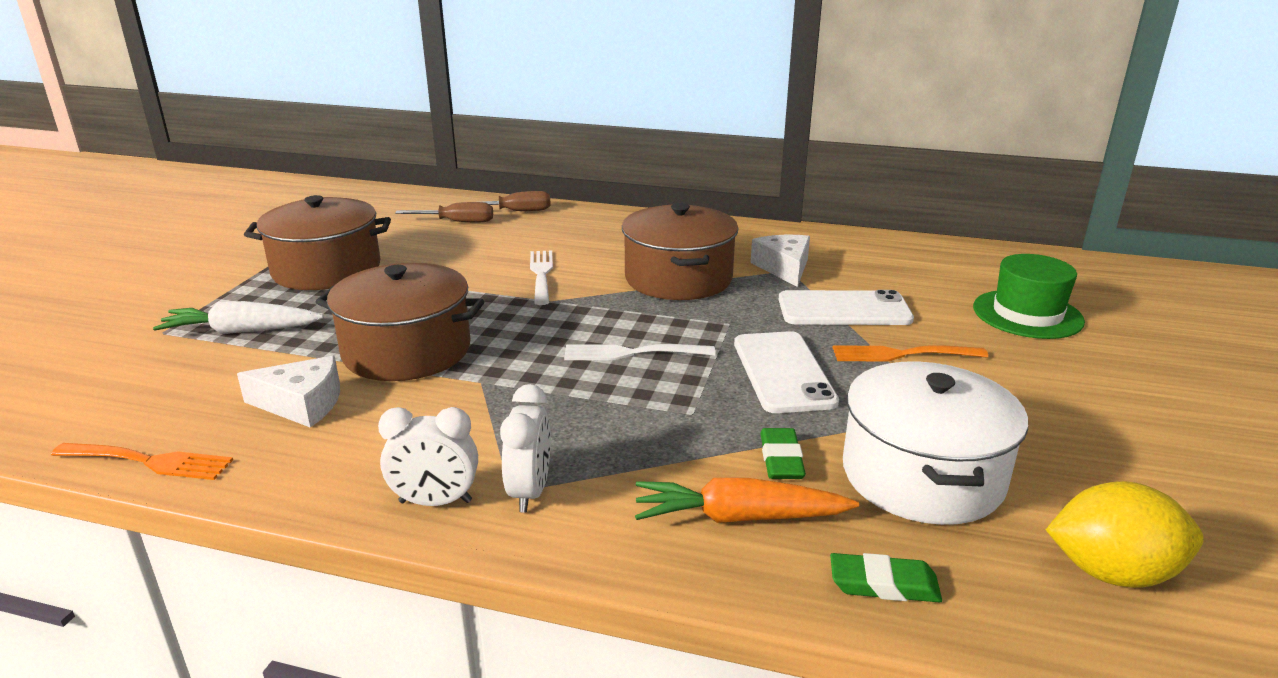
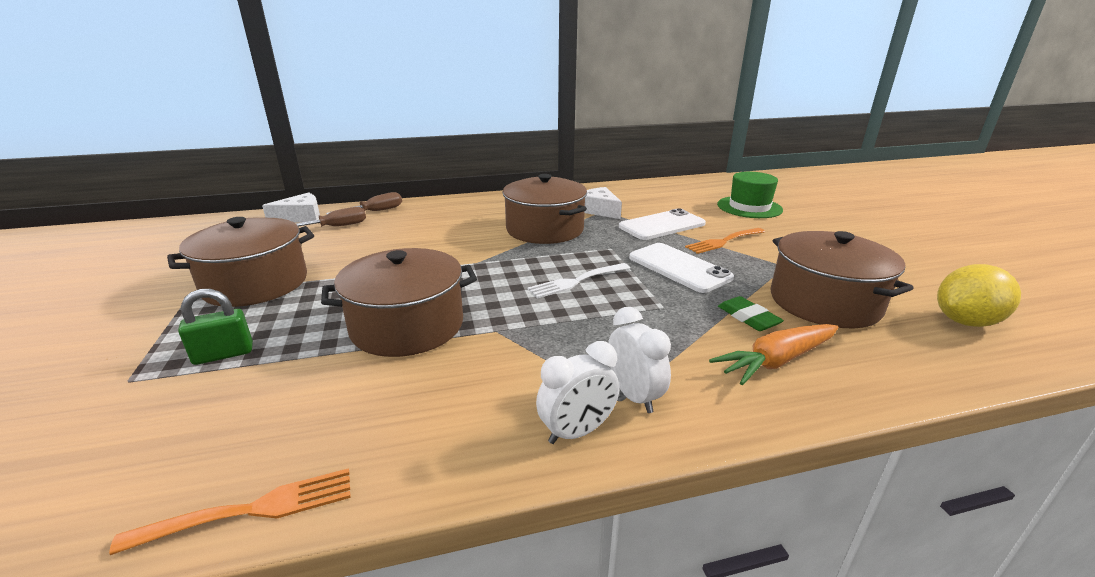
camera: 30 degrees left, 0 degrees up
white carrot [153,301,323,334] -> green padlock [178,289,253,365]
white cheese [237,356,340,428] -> white cheese moved to [262,192,320,222]
white fork [530,250,553,305] -> none
green eraser [830,553,942,603] -> none
white pot [843,361,1028,525] -> brown pot [771,231,914,328]

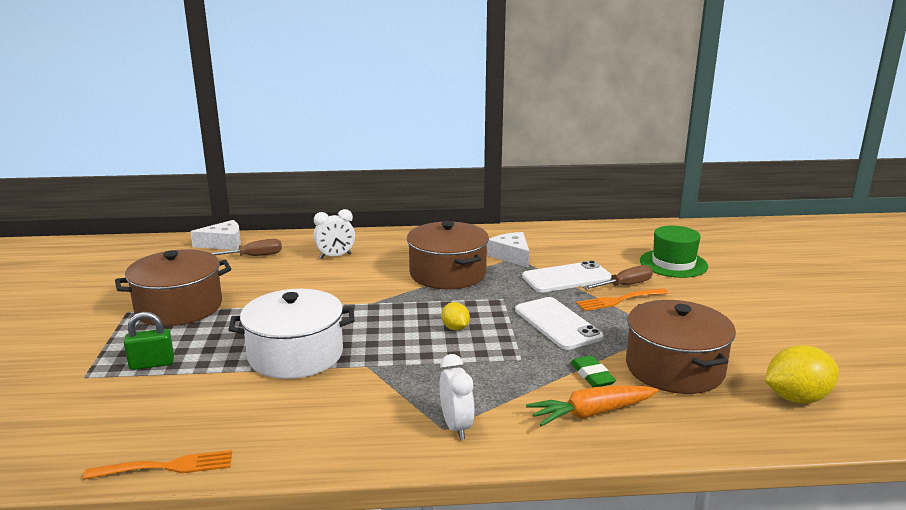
camera: 10 degrees right, 5 degrees down
brown pot [321,248,477,357] -> white pot [228,289,354,379]
brown screwdriver [326,192,402,214] -> brown screwdriver moved to [583,265,653,289]
white fork [527,263,630,298] -> yellow lemon [441,302,470,331]
white clock [536,341,619,444] -> white clock moved to [313,209,355,258]

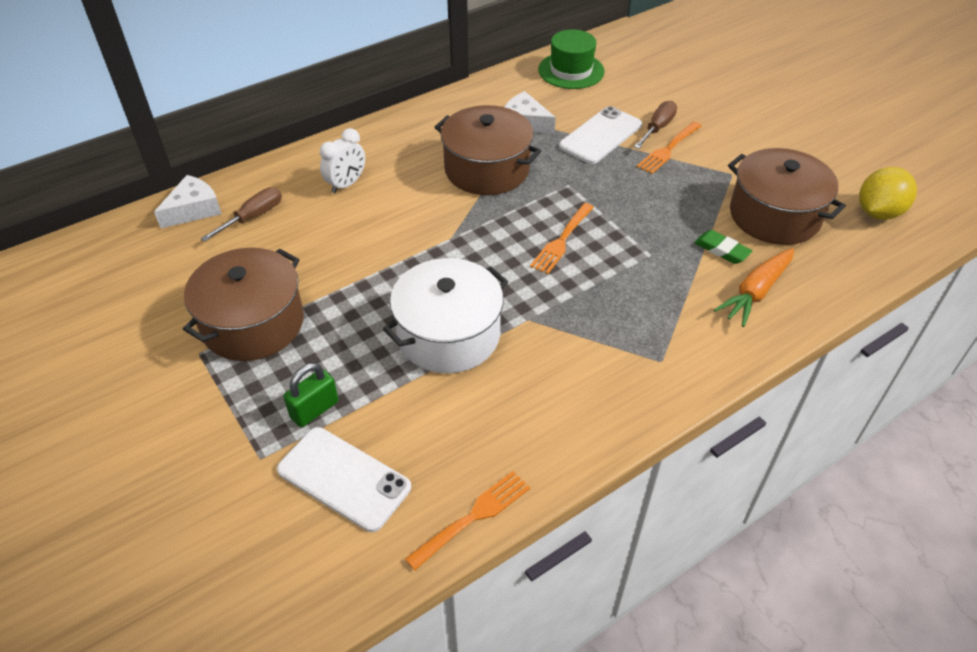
camera: 30 degrees left, 25 degrees up
white clock [440,354,475,440] -> none
yellow lemon [441,302,470,331] -> orange fork [530,203,594,274]
white phone [515,297,603,350] -> white phone moved to [277,427,411,532]
green hat [640,226,708,278] -> green hat moved to [538,29,605,89]

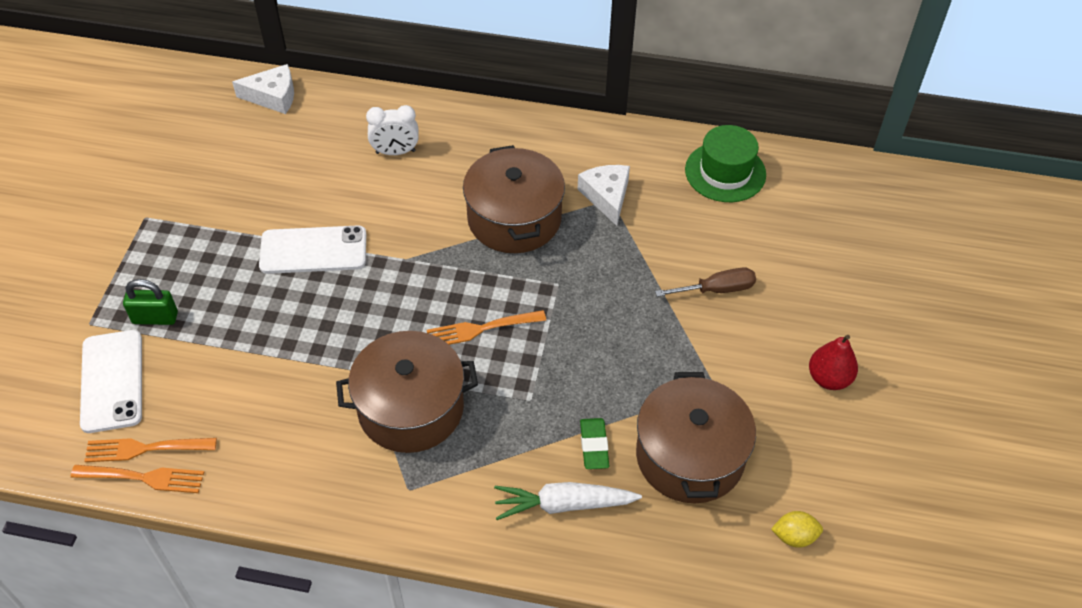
camera: 45 degrees right, 5 degrees up
brown pot [183,248,304,361] -> brown pot moved to [336,331,478,453]
brown screwdriver [201,187,282,242] -> none
white pot [383,258,508,373] -> none
white phone [559,106,642,164] -> white phone moved to [259,225,366,274]
orange fork [637,122,701,174] -> orange fork moved to [84,438,217,462]
orange carrot [714,248,794,327] -> white carrot [494,482,642,520]
yellow lemon [859,167,917,220] -> yellow lemon [771,511,823,548], size x0.57
none -> red pear [809,335,858,390]

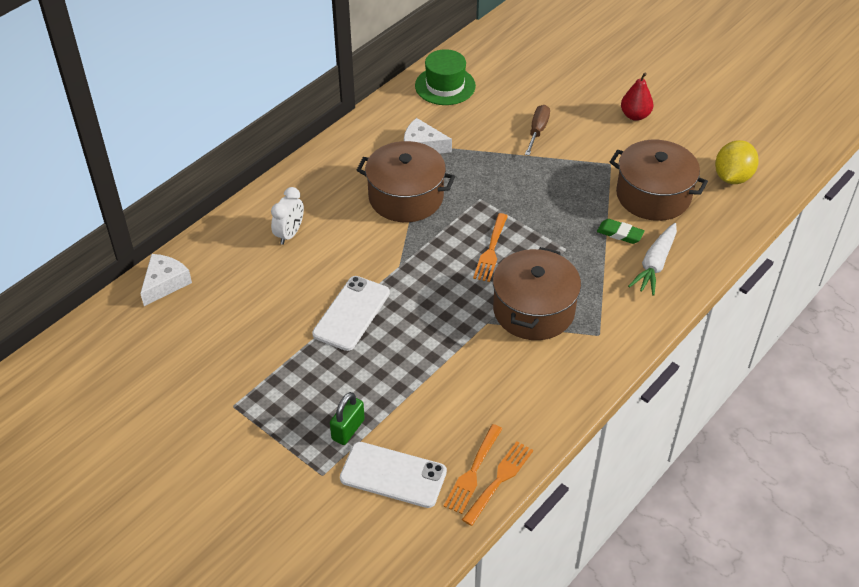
camera: 60 degrees left, 5 degrees down
yellow lemon [771,511,823,548] -> yellow lemon [715,140,759,184], size x1.77

